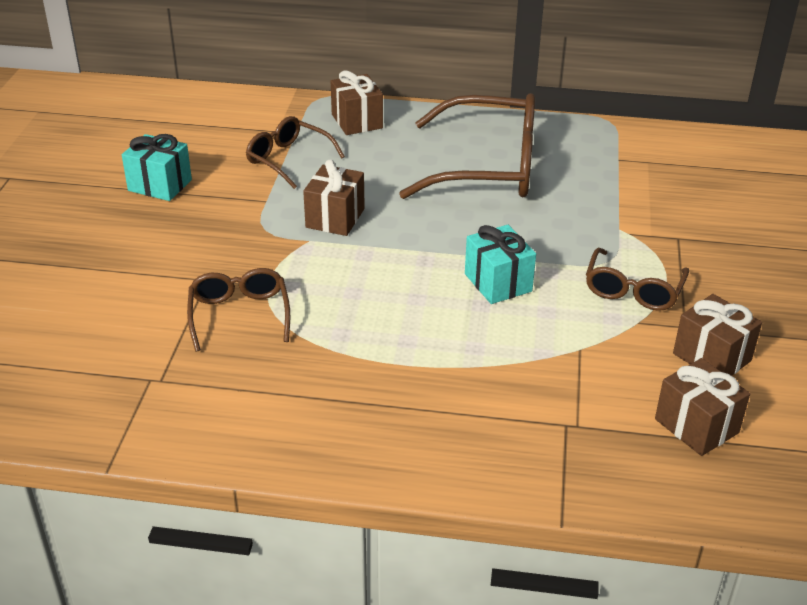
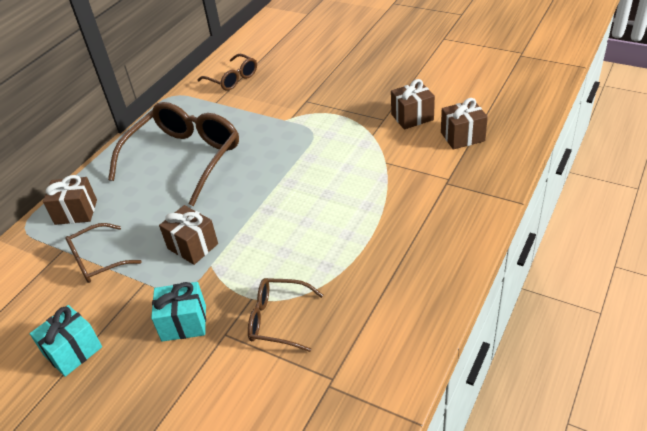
camera: 65 degrees left, 5 degrees up
turquoise gift [465,225,536,304] -> turquoise gift moved to [151,282,206,342]
brown glasses [586,248,689,311] -> brown glasses moved to [198,54,257,91]

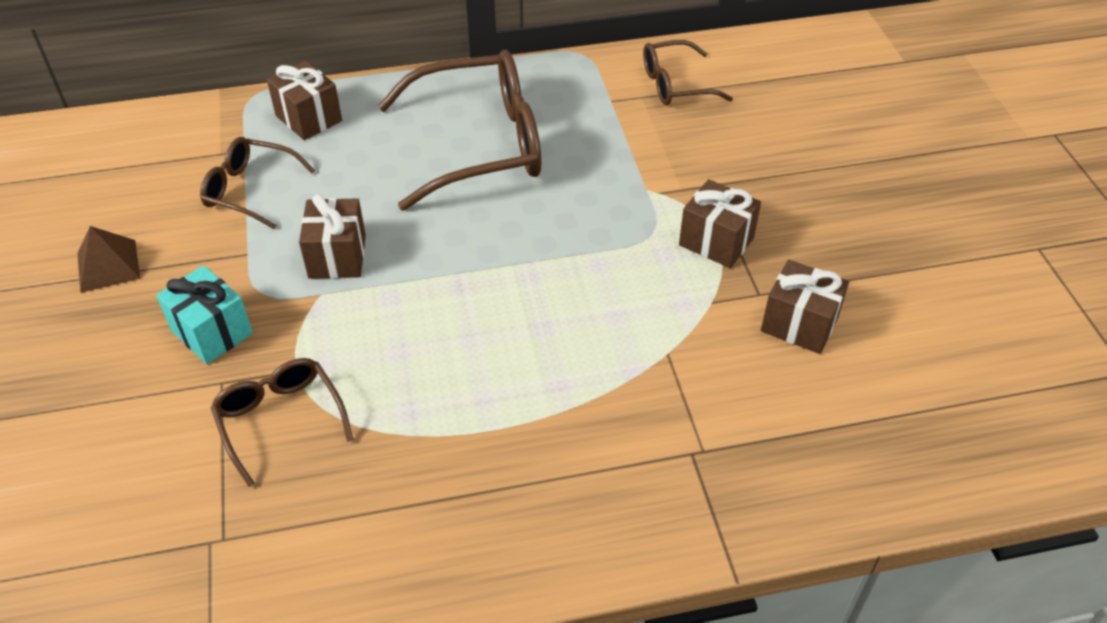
camera: 45 degrees right, 5 degrees up
turquoise gift [30,305,102,377] -> brown pyramid [77,226,140,293]
brown glasses [198,54,257,91] -> brown glasses turned 75 degrees clockwise [643,40,733,105]
brown gift [441,98,488,150] -> brown gift moved to [679,179,761,268]

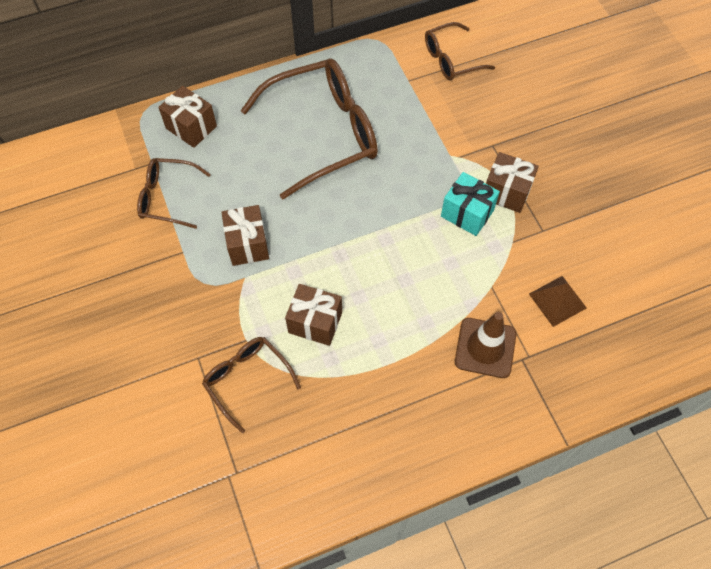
camera: 10 degrees left, 15 degrees up
brown pyramid [77,226,140,293] -> brown pyramid moved to [529,276,587,327]
turquoise gift [156,265,253,364] -> turquoise gift moved to [441,172,500,236]
brown gift [761,260,849,354] -> brown gift moved to [285,284,342,346]
none -> brown traffic cone [455,312,516,378]

